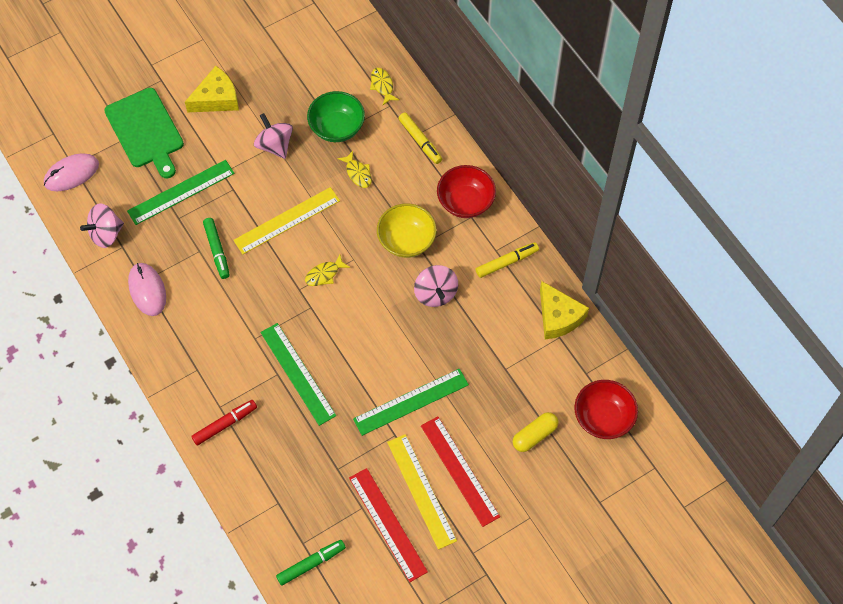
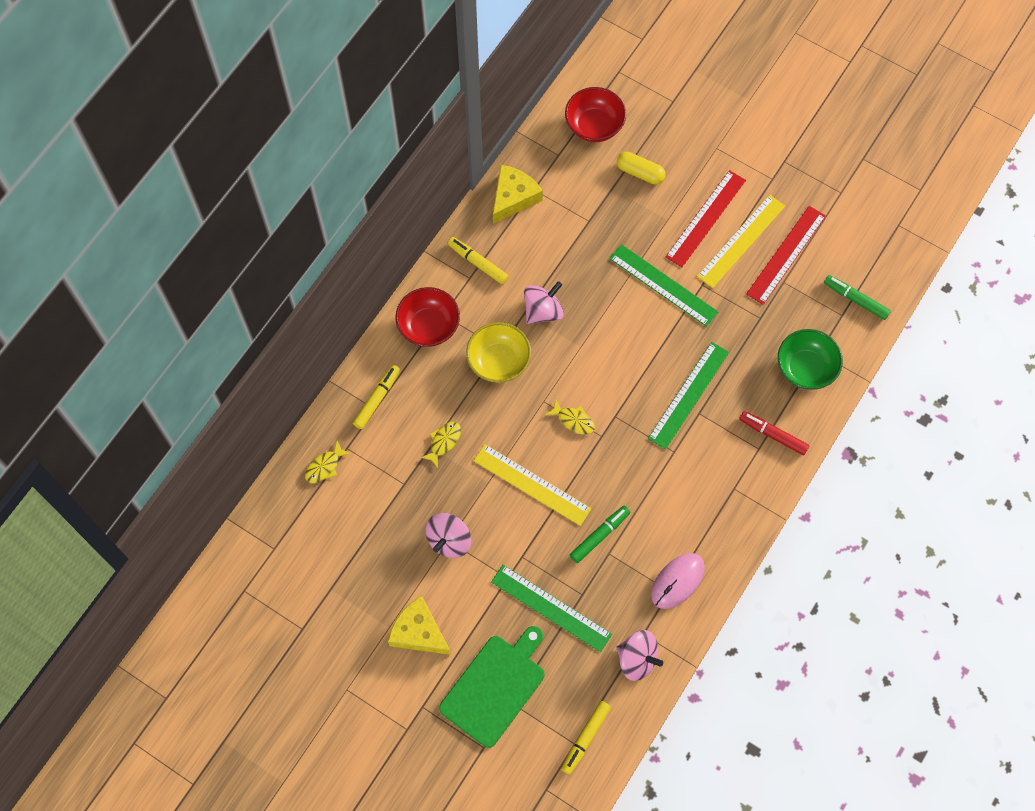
camera: 115 degrees left, 5 degrees up
pink mouse [44,153,99,191] -> yellow marker [561,701,611,775]
green bowl [307,91,365,142] -> green bowl moved to [778,329,843,390]

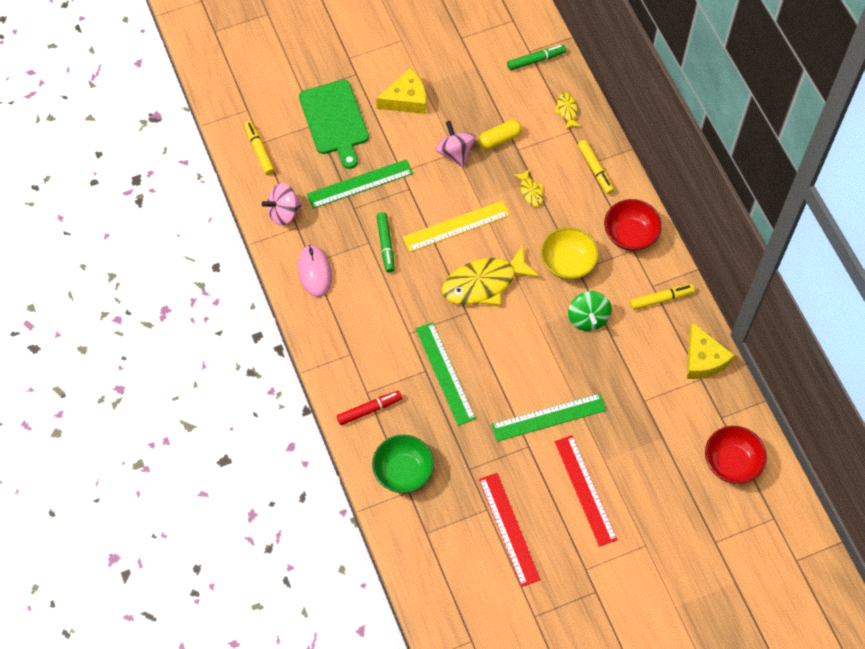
camera: 125 degrees right, 5 degrees down
pink spinning top [524,281,564,324] -> green spinning top [568,291,612,331]
yellow fish [546,399,595,435] -> yellow fish [442,245,540,305], size x2.18
yellow capsule [617,152,666,185] -> yellow capsule moved to [479,120,522,149]
yellow ruler [697,195,785,288] -> none
green marker [824,275,891,320] -> green marker moved to [507,45,566,71]

